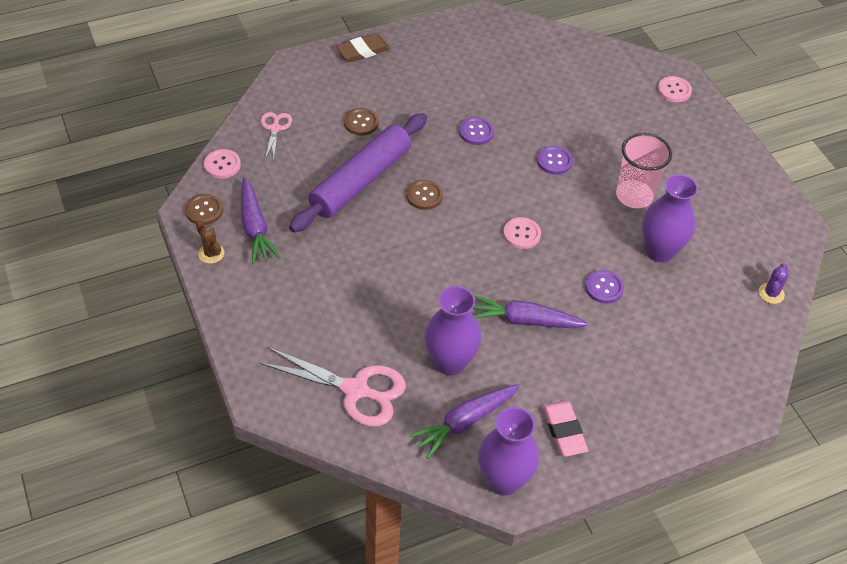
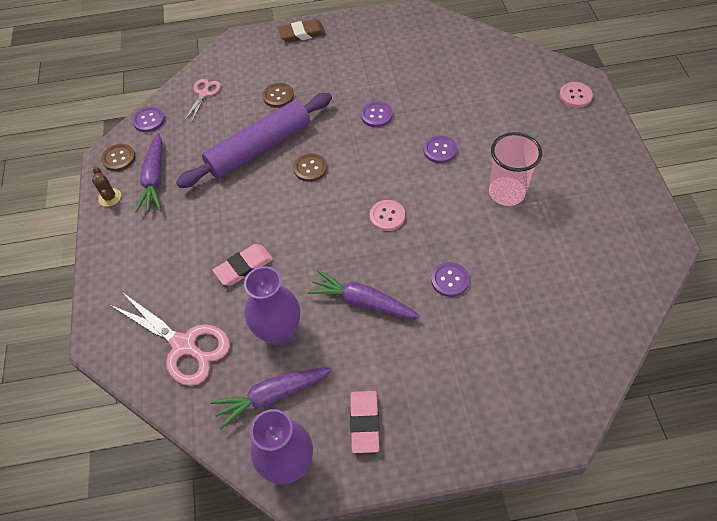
camera: 20 degrees right, 5 degrees up
pink button [204,149,241,179] -> purple button [132,107,165,132]
purple vase [642,174,698,263] -> none
purple cactus [758,263,789,304] -> none
none -> pink eraser [213,244,273,286]

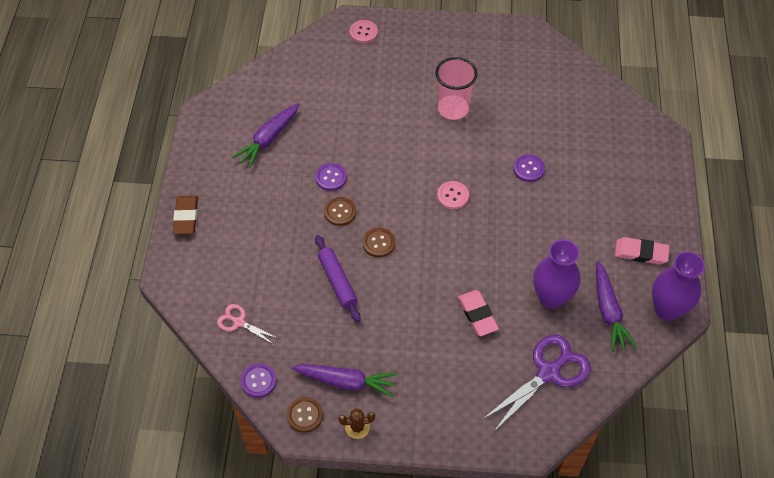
camera: 80 degrees left, 0 degrees up
pink scissors [110,292,230,386] -> purple scissors [482,334,591,431]
purple rolling pin [176,93,332,188] -> purple rolling pin [315,235,361,322], size x0.58
brown button [263,83,294,108] -> brown button moved to [324,197,356,226]
purple carrot [307,270,420,318] -> purple carrot moved to [232,103,299,168]
purple button [423,135,457,163] -> none

